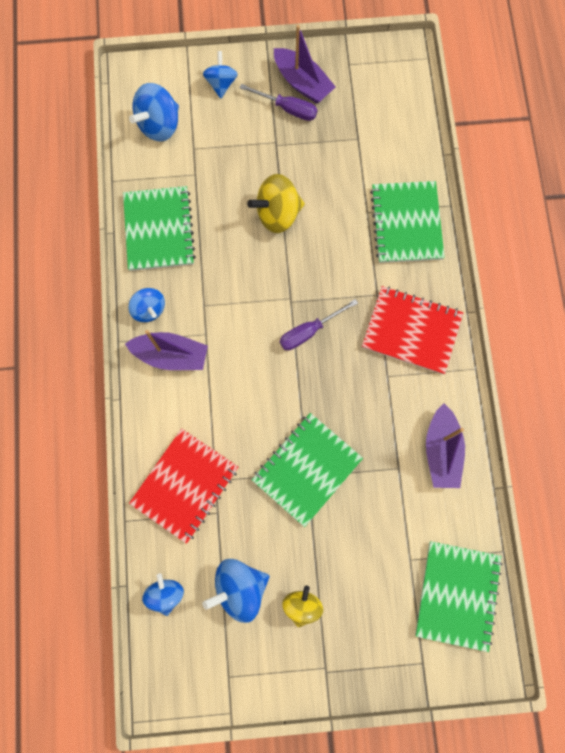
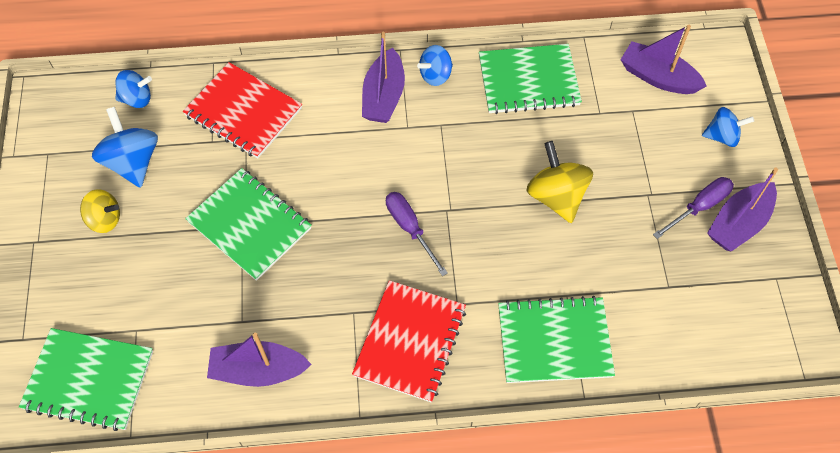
camera: 90 degrees right, 15 degrees down
blue spinning top [129,83,179,142] -> purple boat [621,25,707,94]
purple screwdriver [239,84,318,121] -> purple screwdriver turned 150 degrees counterclockwise [653,177,734,239]

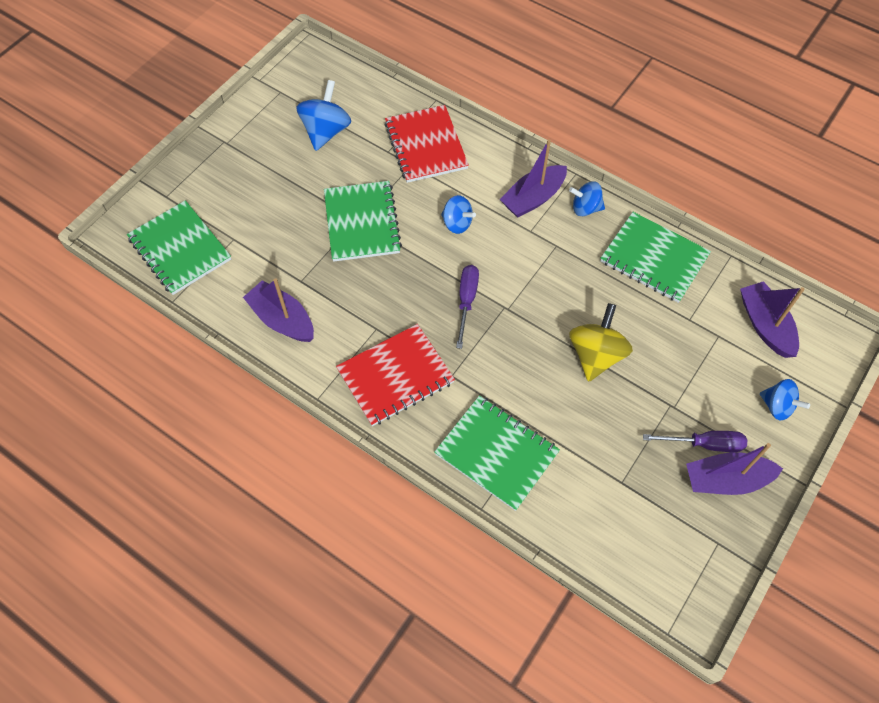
camera: 40 degrees right, 0 degrees up
yellow spinning top [80,189,120,233] -> none
blue spinning top [115,70,152,108] -> blue spinning top moved to [441,195,476,234]

